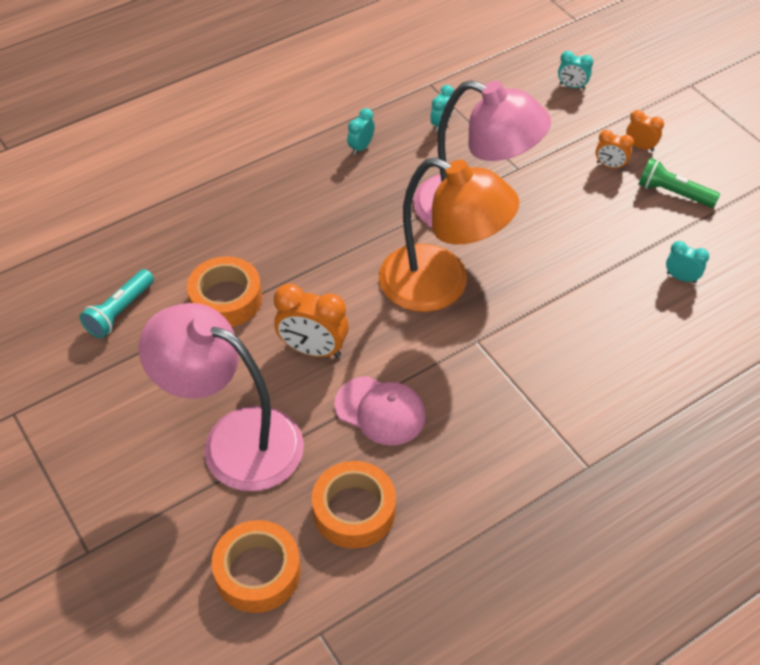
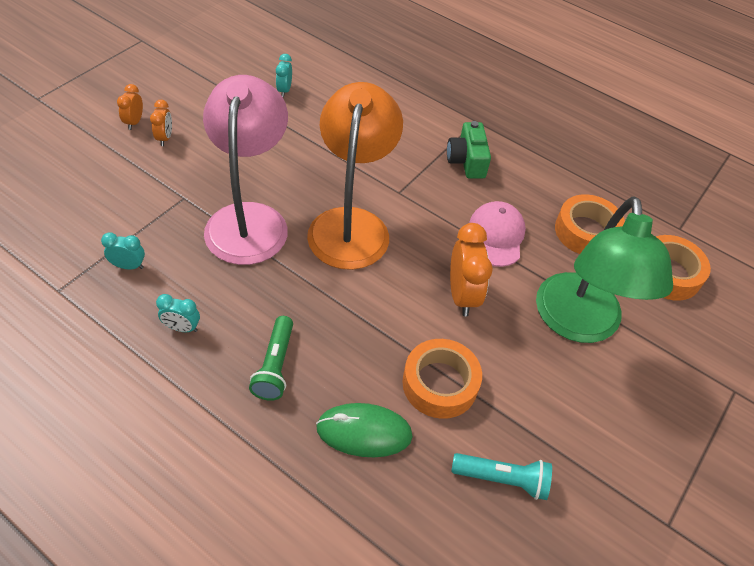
camera: 115 degrees left, 0 degrees up
pink lamp [139,303,304,491] -> green lamp [536,196,673,343]
turquoise clock [558,51,593,90] -> none
green flashlight [639,158,720,208] -> green flashlight moved to [249,316,293,401]
none -> green mouse [316,403,413,457]
none -> green camera [447,121,491,179]

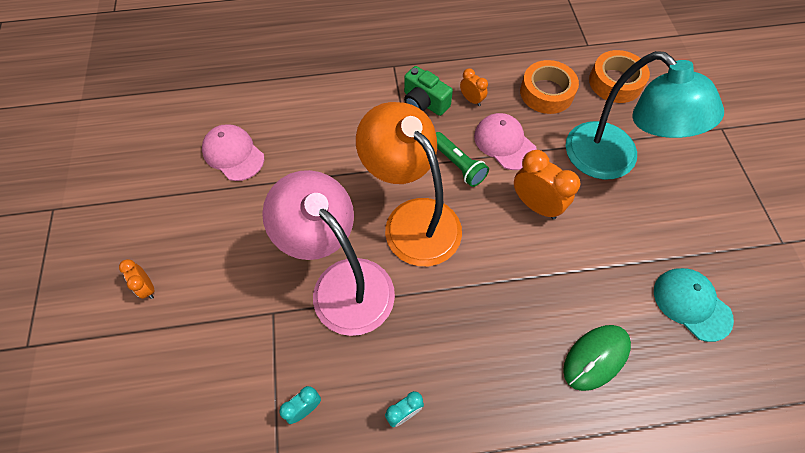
camera: 40 degrees left, 10 degrees up
orange clock [150,100,172,146] -> orange clock moved to [460,68,488,106]
green flashlight [249,316,293,401] -> green flashlight moved to [436,132,489,187]
turquoise clock [276,54,292,97] -> pink cap [202,124,264,181]
orange tape [402,339,482,419] -> none
turquoise flashlight [451,453,552,500] -> turquoise cap [654,268,734,342]
green lamp [536,196,673,343] -> turquoise lamp [566,51,724,179]

